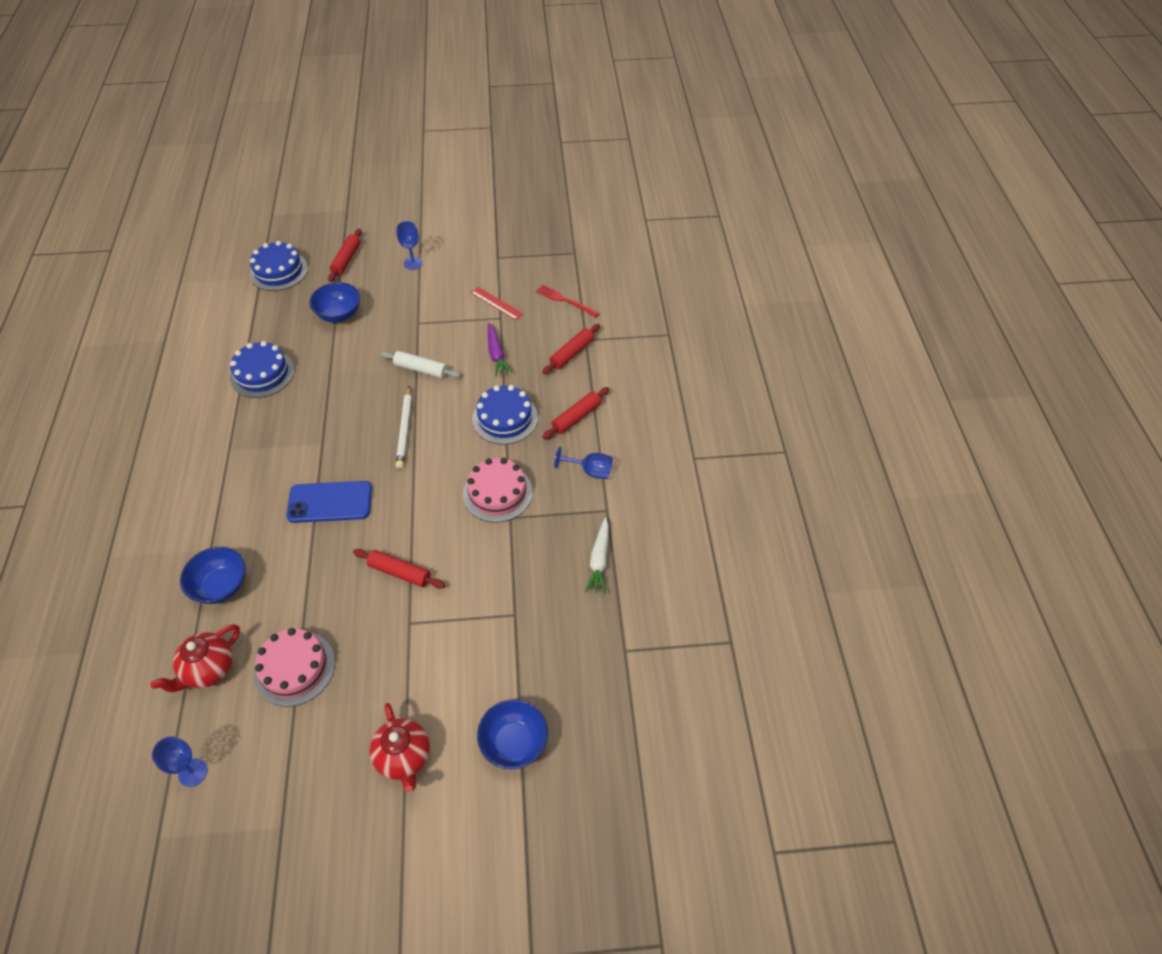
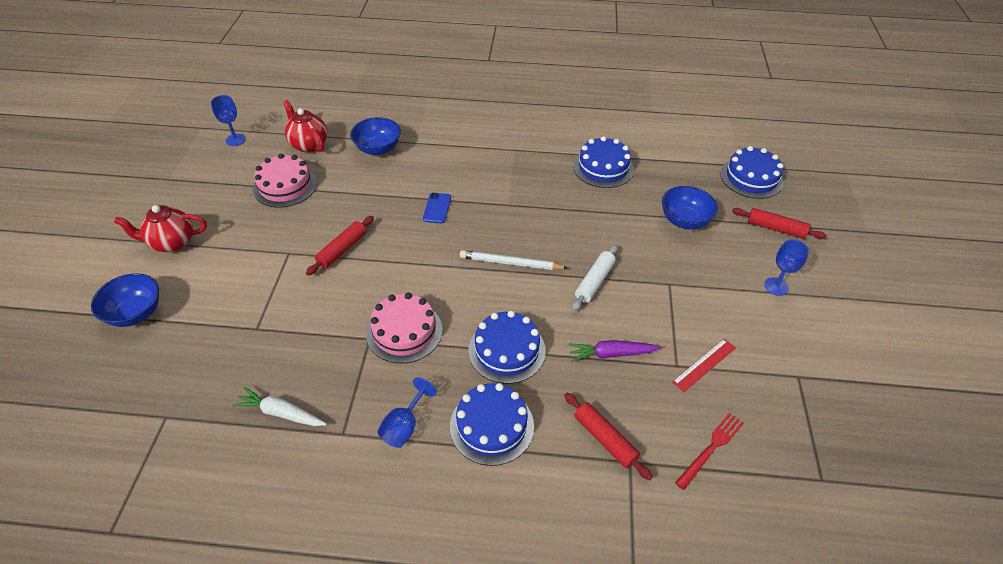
camera: 100 degrees right, 5 degrees down
blue phone [286,481,372,523] -> blue phone [423,193,451,223], size x0.55
red rolling pin [543,387,610,439] -> blue cake [450,383,534,466]

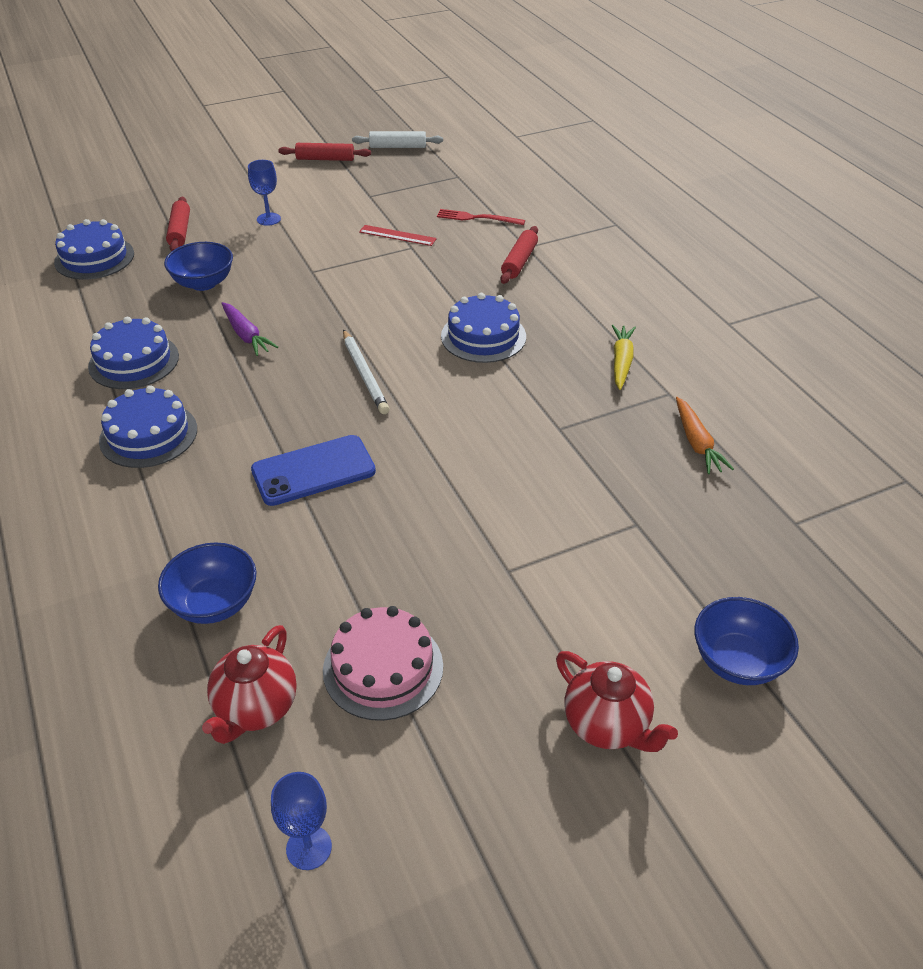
camera: 120 degrees left, 5 degrees down
white carrot [232,387,327,426] -> orange carrot [676,397,734,474]
red rolling pin [306,216,374,276] -> red rolling pin moved to [278,143,371,161]
pink cake [366,292,443,363] -> none
blue goblet [377,377,437,448] -> yellow carrot [612,325,636,390]
blue phone [423,193,451,223] -> blue phone [251,435,376,506], size x1.81
blue cake [450,383,534,466] -> blue cake moved to [99,385,197,468]
purple carrot [568,340,661,362] -> purple carrot moved to [221,302,278,356]
white rolling pin [572,244,618,311] -> white rolling pin moved to [352,131,443,148]

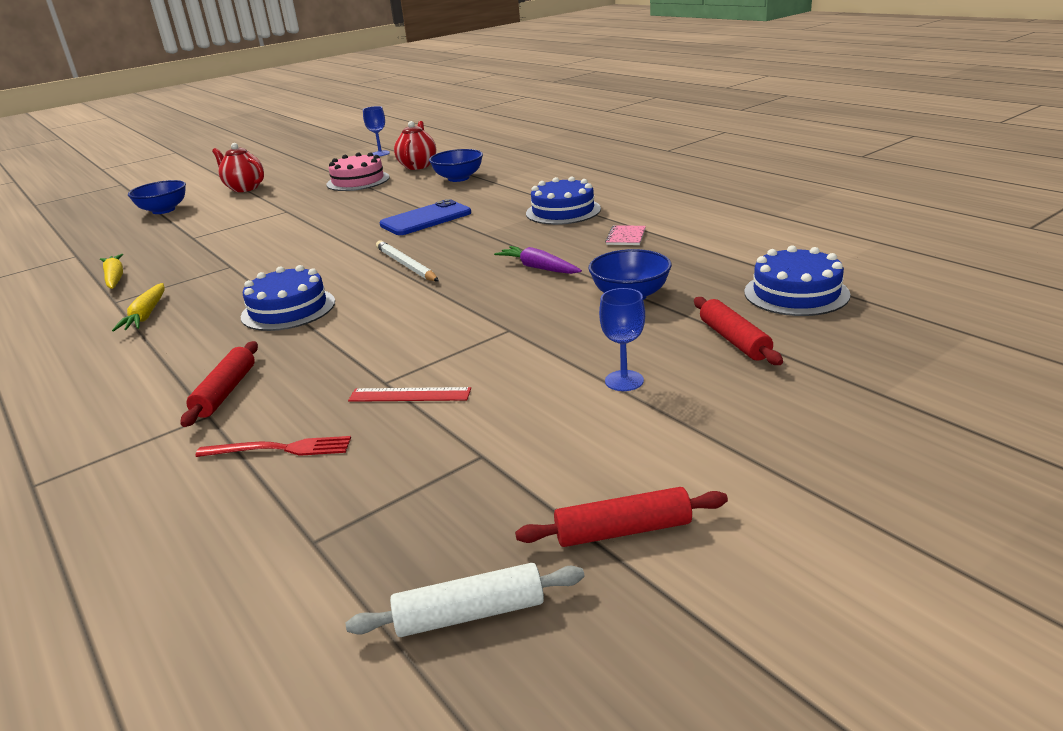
camera: 170 degrees right, 15 degrees down
blue cake [88,317,179,389] -> pink notebook [605,225,646,245]
orange carrot [676,397,734,474] -> yellow carrot [100,254,123,289]

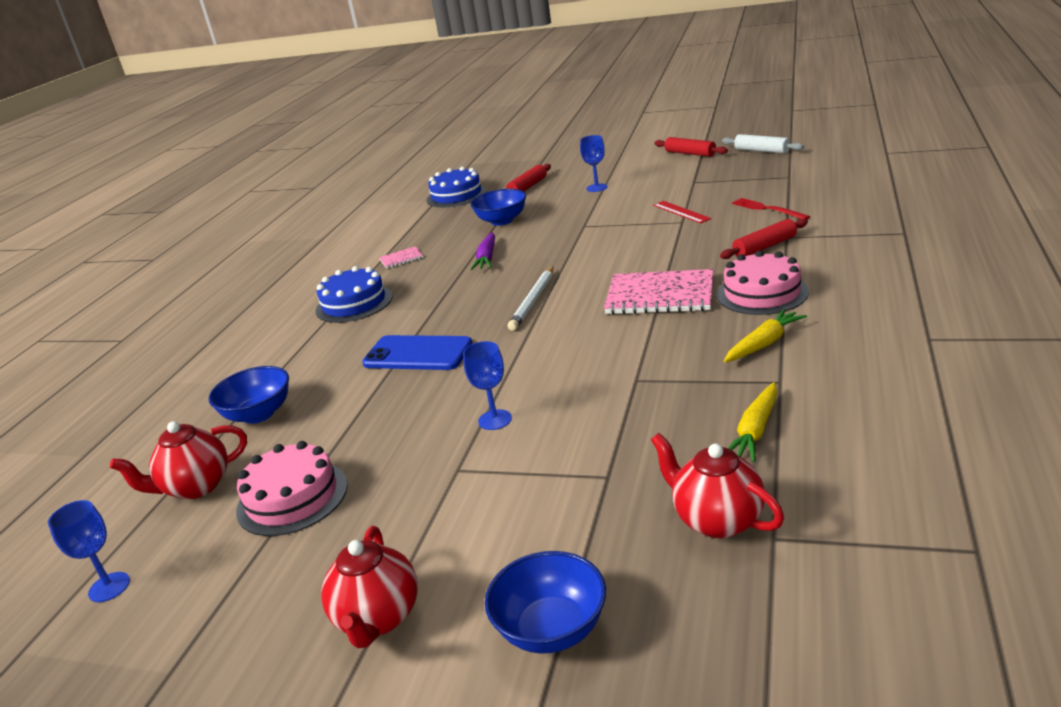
camera: 125 degrees left, 0 degrees up
blue cake [241,265,335,331] -> pink notebook [604,269,713,315]
none -> blue goblet [463,341,512,430]
none -> red teapot [651,433,784,538]
none -> pink cake [717,250,809,315]

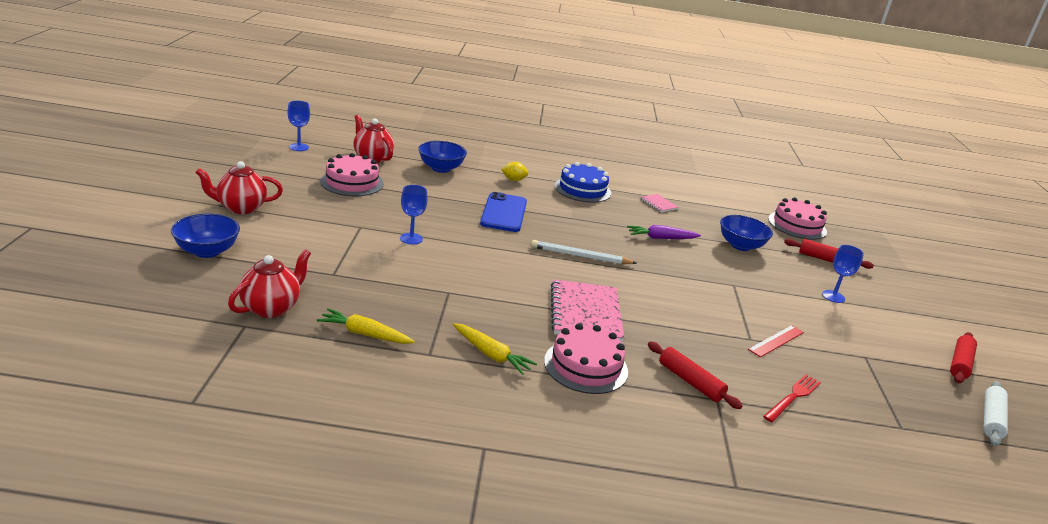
camera: 70 degrees right, 0 degrees up
blue cake [426,167,487,207] -> pink cake [768,197,827,240]
none -> yellow lemon [501,162,529,181]

